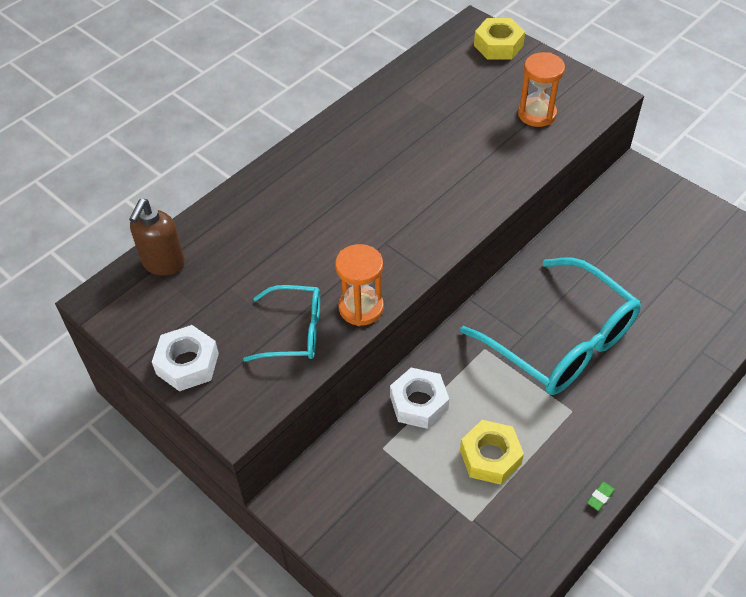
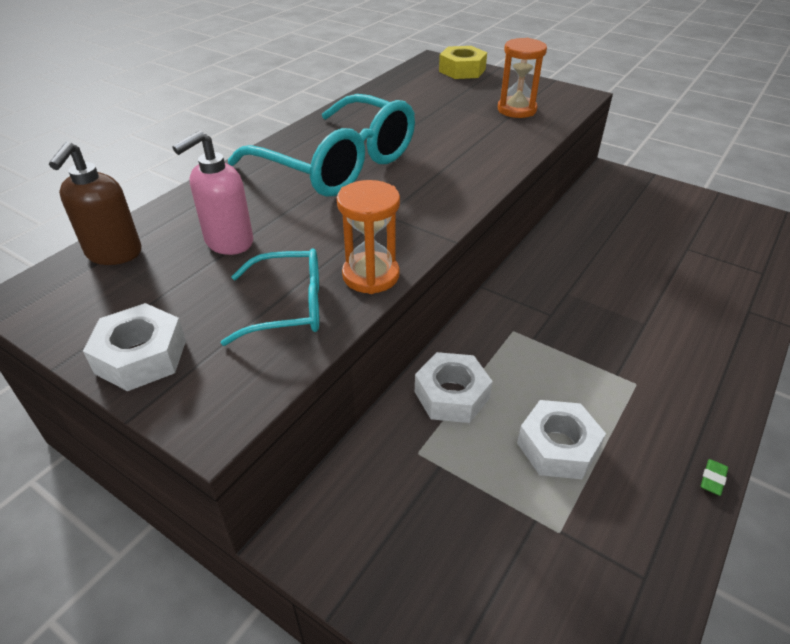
camera: 10 degrees left, 10 degrees down
turquoise glasses [460,258,641,395] -> turquoise glasses moved to [228,94,415,196]
yellow nut [460,420,524,485] -> white nut [517,400,606,479]
none -> pink soap dispenser [172,131,253,255]

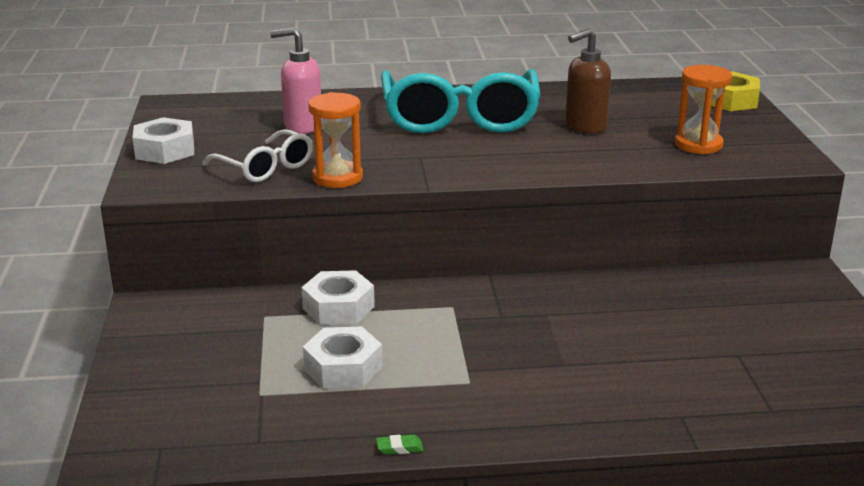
camera: 50 degrees right, 15 degrees down
brown soap dispenser [49,141,141,265] -> brown soap dispenser moved to [565,28,611,134]
turquoise glasses [221,248,319,346] -> white glasses [202,129,313,182]

